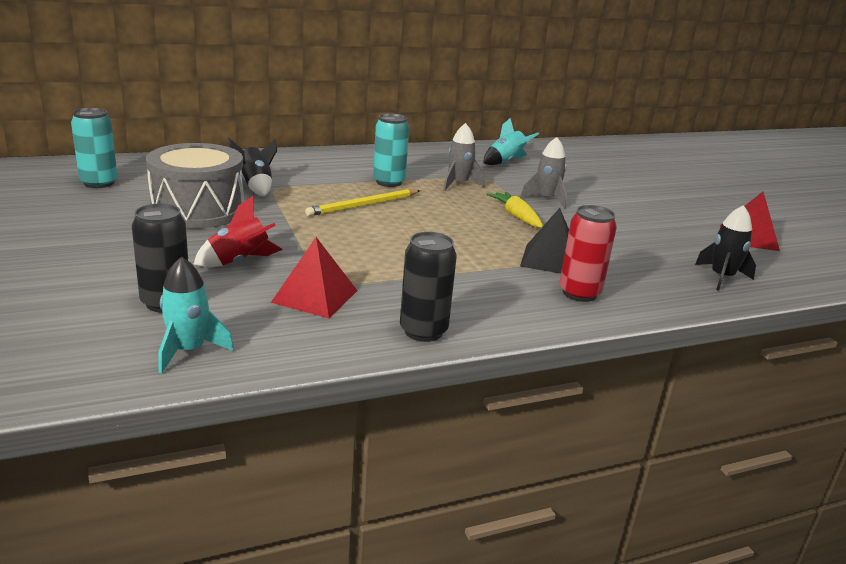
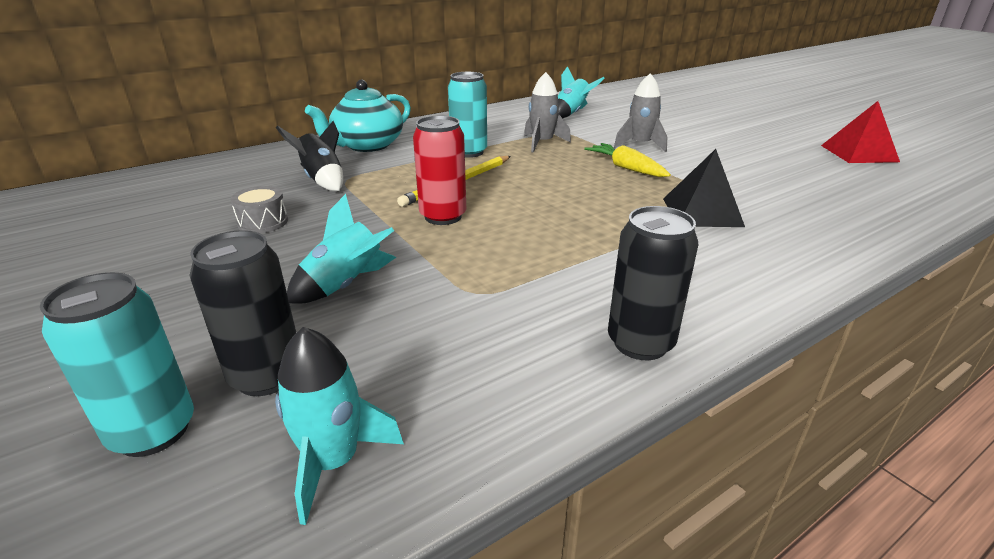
camera: 10 degrees left, 5 degrees up
turquoise can [71,108,118,188] -> turquoise can moved to [40,272,194,457]
grey drum [146,143,244,229] -> grey drum [230,186,288,233], size x0.41
red rocket [194,196,283,267] -> turquoise rocket [287,194,396,304]
red pyramid [271,237,358,318] -> none
red can [559,205,617,302] -> red can moved to [413,116,466,225]
black rocket [695,205,756,291] -> none
none -> turquoise teapot [305,80,411,152]

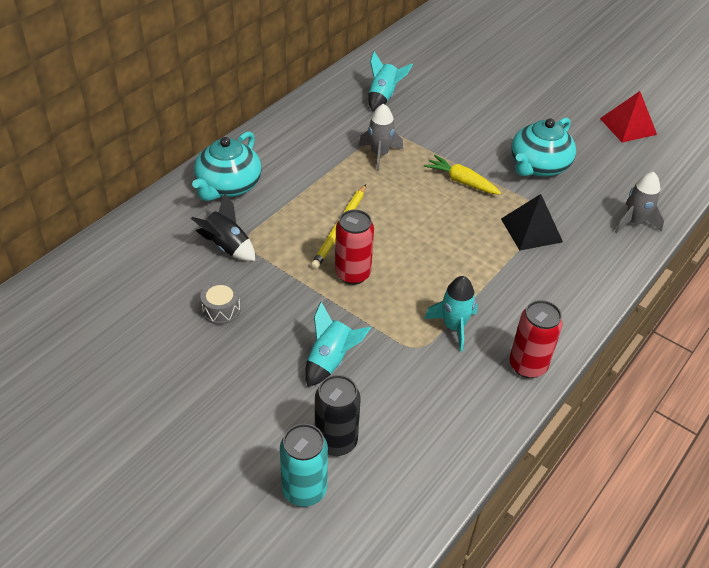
camera: 20 degrees left, 15 degrees up
turquoise rocket [275,327,404,525] -> turquoise rocket moved to [424,276,478,351]
turquoise can [448,72,487,158] -> none
black can [608,206,698,360] -> red can [509,300,563,378]
grey rocket [614,73,667,152] -> grey rocket moved to [615,172,664,234]
none -> turquoise teapot [511,117,576,177]

